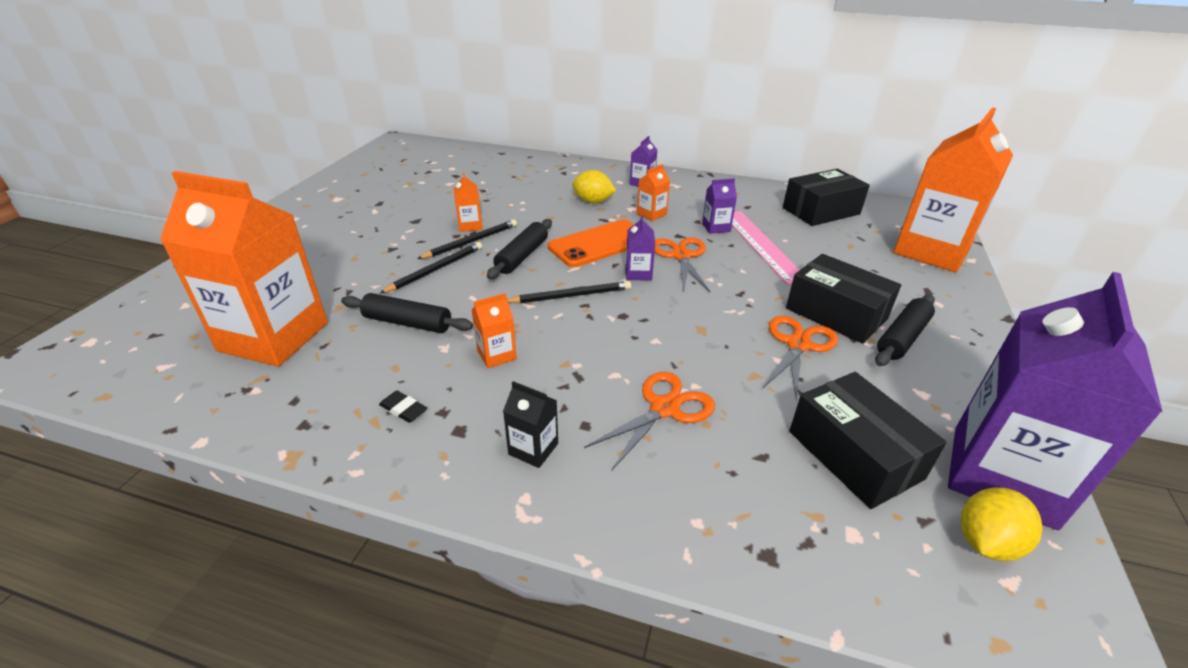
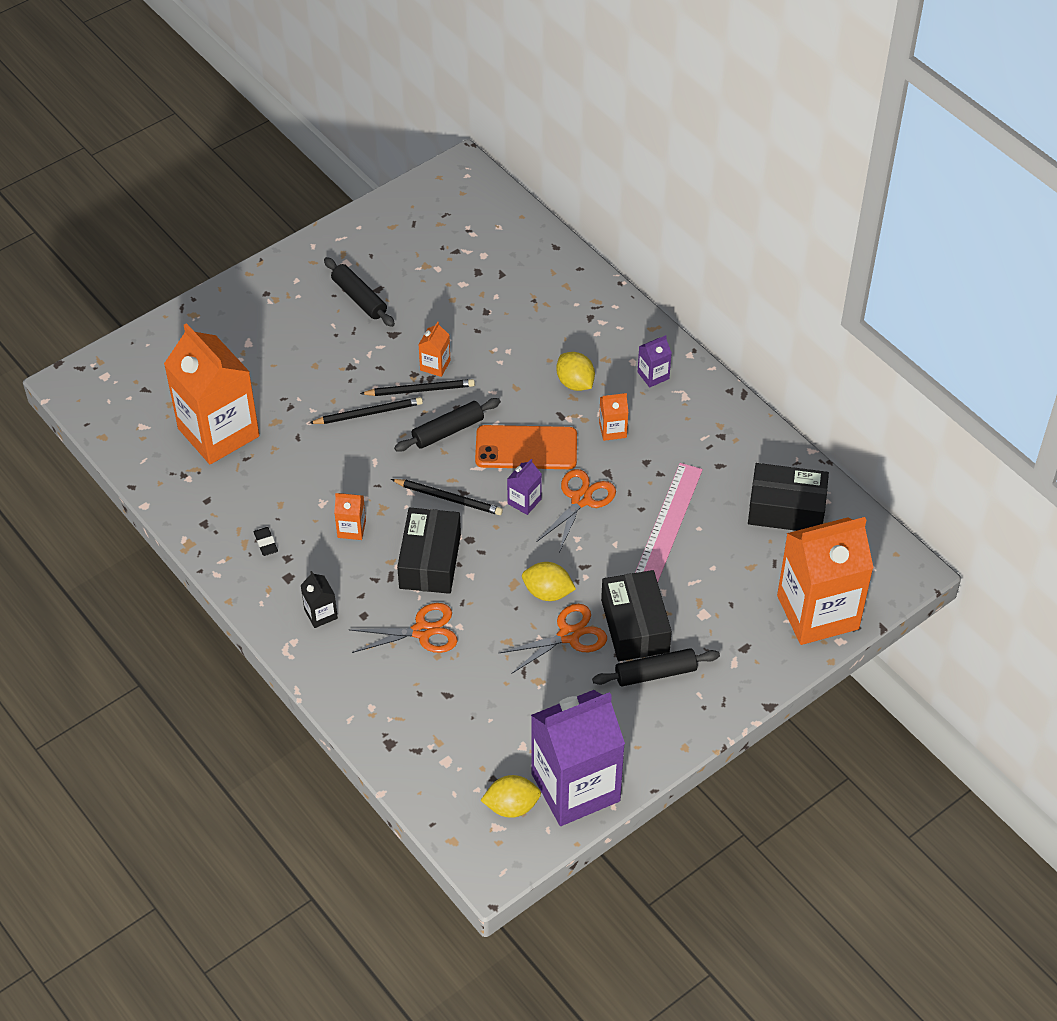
camera: 35 degrees right, 15 degrees up
black rolling pin [341,293,473,333] -> black rolling pin moved to [324,257,395,327]
purple carton [702,179,737,234] -> none
black box [789,372,947,509] -> black box moved to [397,508,461,594]
none -> yellow lemon [522,562,576,601]

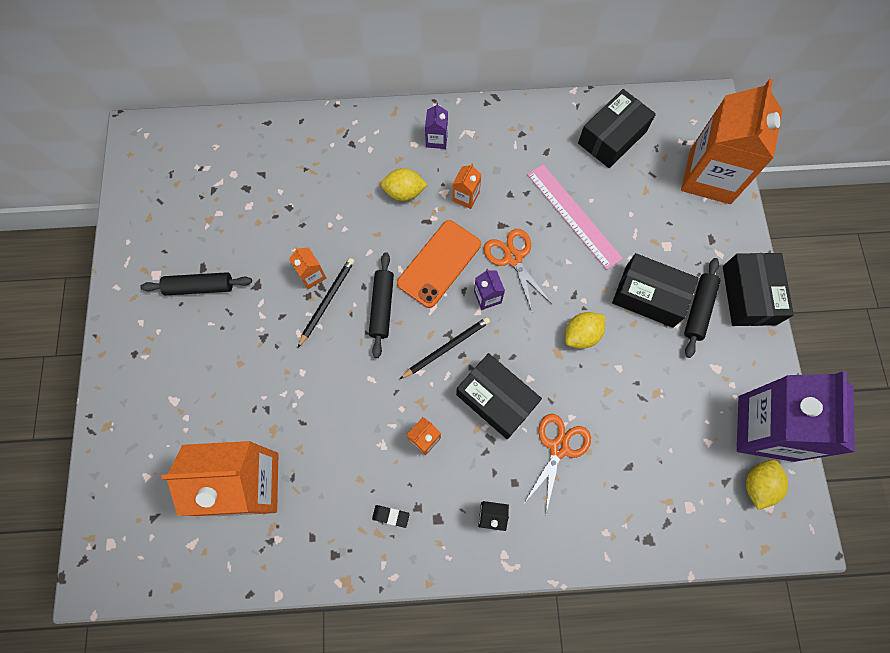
camera: 55 degrees left, 20 degrees up
black pencil [309,397,423,424] -> none
orange scissors [499,604,607,674] -> none
none -> black box [723,253,794,326]

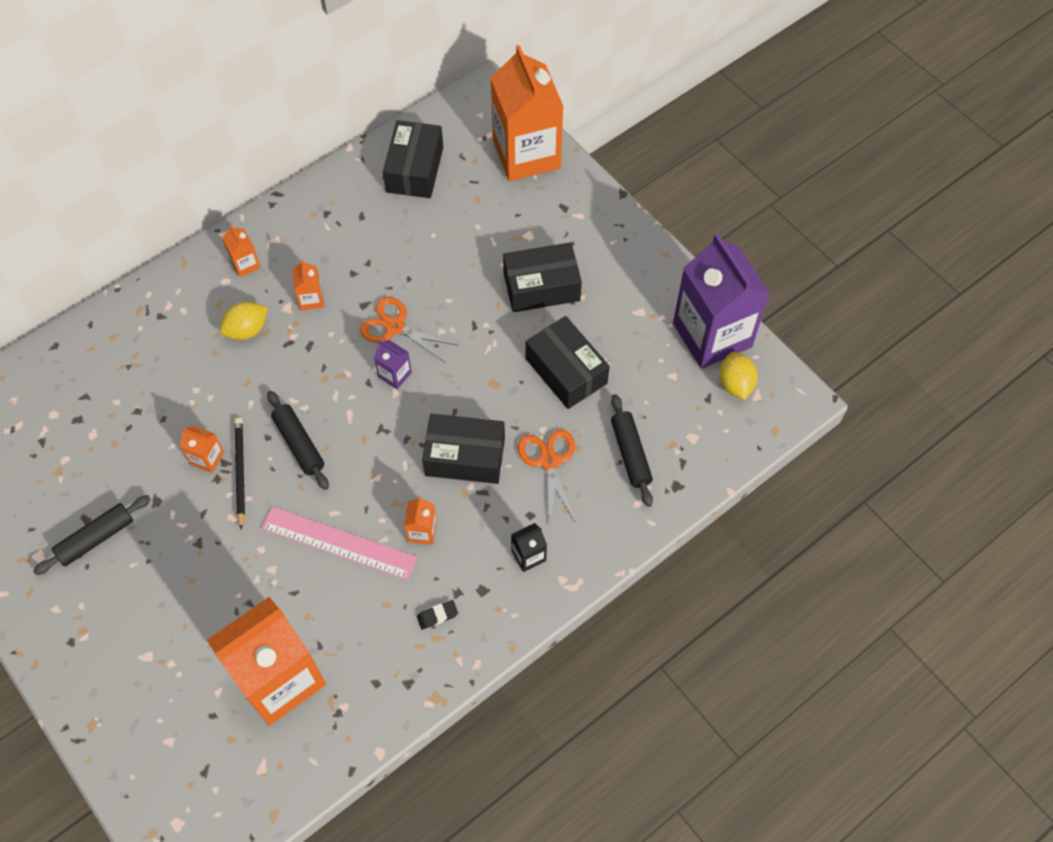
camera: 35 degrees left, 10 degrees down
orange phone [397,220,481,308] -> none
black pencil [400,317,490,379] -> none
purple carton [425,102,448,149] -> orange carton [222,225,261,277]
pink ruler [527,164,623,270] -> pink ruler moved to [261,506,418,580]
yellow lemon [565,312,605,349] -> none
black rolling pin [684,258,721,358] -> black rolling pin moved to [611,394,653,507]
black box [723,253,794,326] -> black box moved to [526,316,610,409]

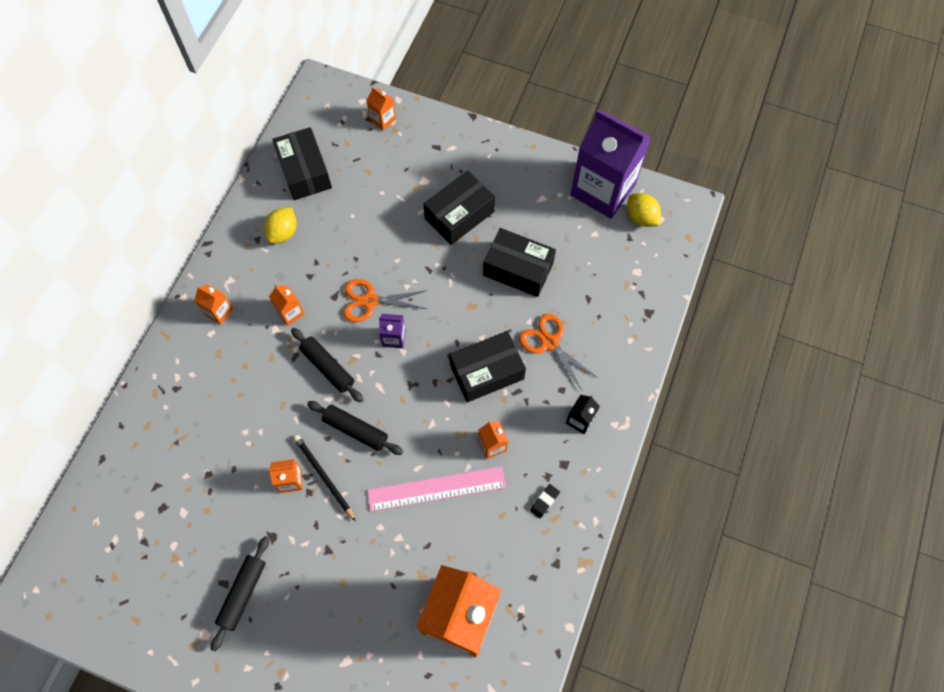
camera: 30 degrees left, 5 degrees up
yellow lemon [220,301,268,340] -> yellow lemon moved to [264,208,297,244]
orange carton [490,45,564,181] -> orange carton [366,87,396,130], size x0.40
black rolling pin [611,394,653,507] -> black rolling pin moved to [291,328,363,403]

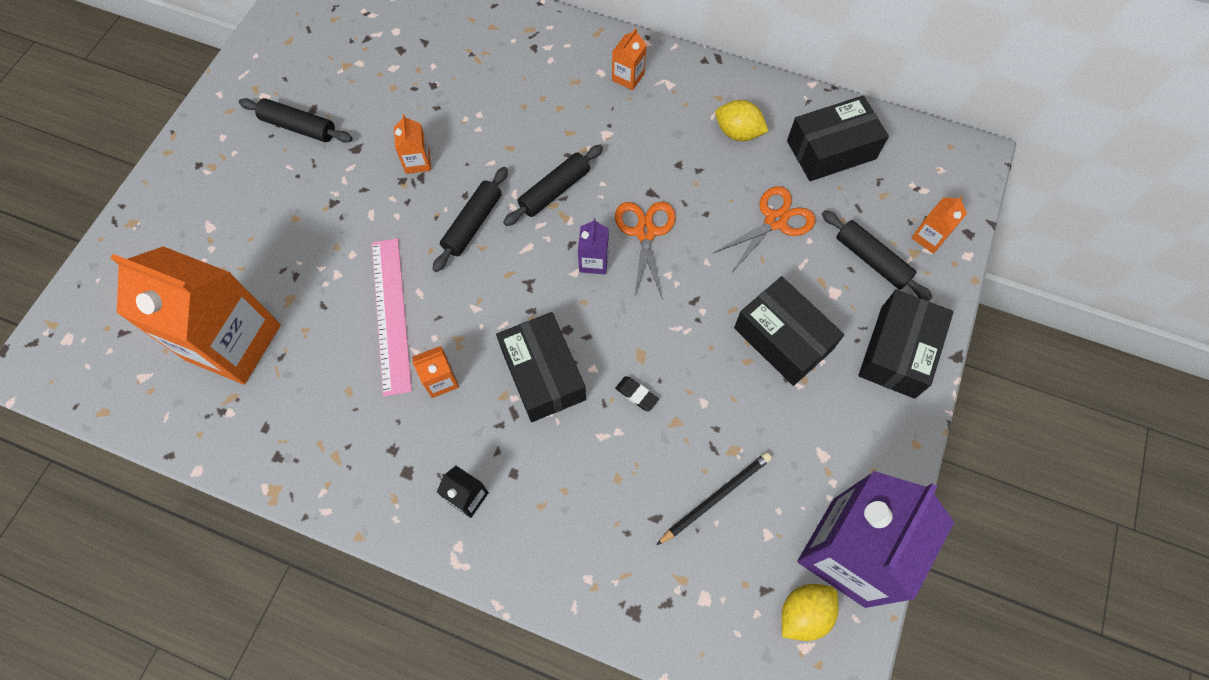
camera: 90 degrees right, 0 degrees up
orange carton [269,285,305,326] -> none
black pencil [293,435,356,521] -> black pencil moved to [656,452,772,545]
black box [483,228,556,297] -> black box moved to [858,289,954,399]
orange scissors [519,314,598,390] -> orange scissors moved to [714,186,816,271]
black eraser [530,484,560,518] -> black eraser moved to [615,376,659,412]
none -> black rolling pin [822,210,932,301]

